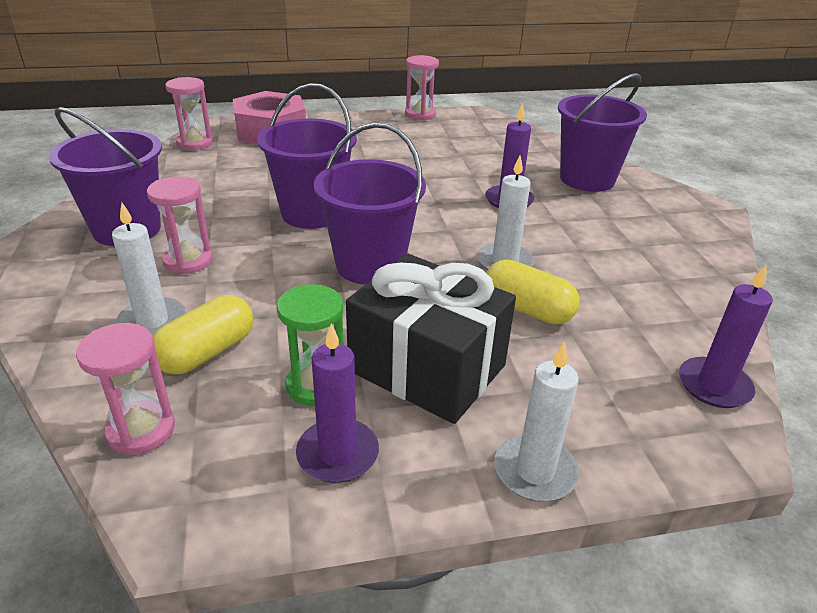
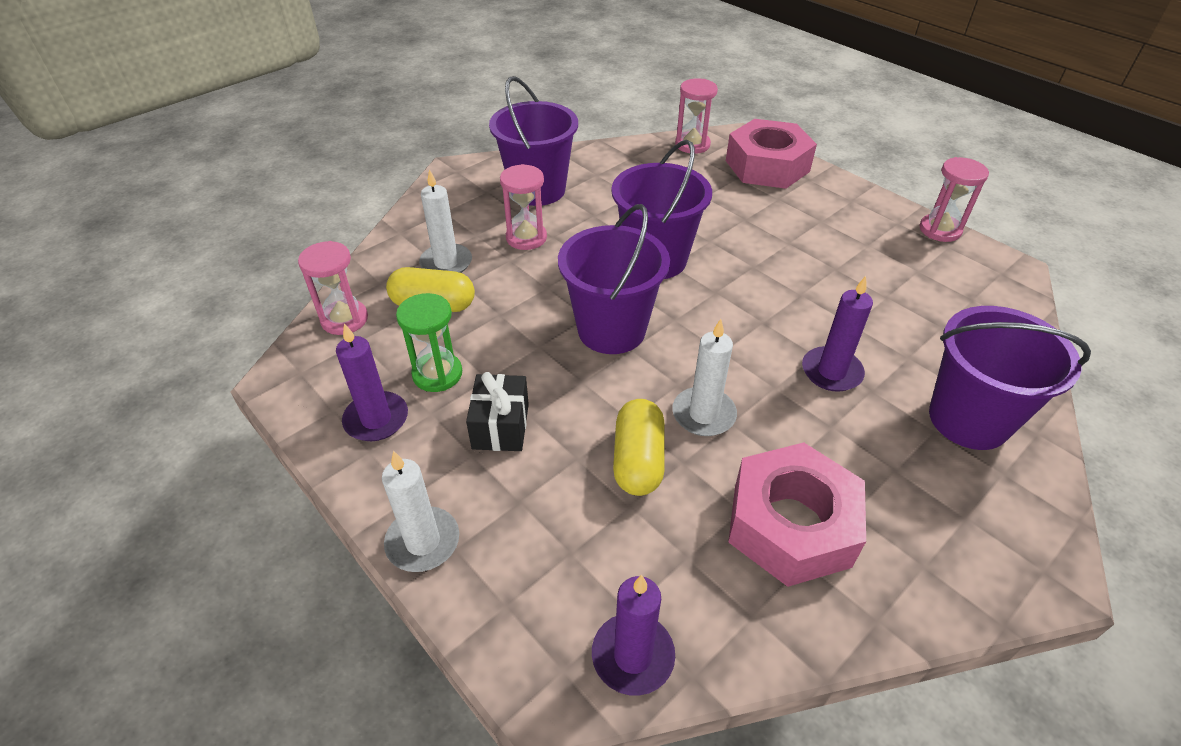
camera: 60 degrees right, 10 degrees up
black gift [346,253,516,424] -> black gift [466,372,529,451], size x0.53
none -> pink nut [728,442,866,587]

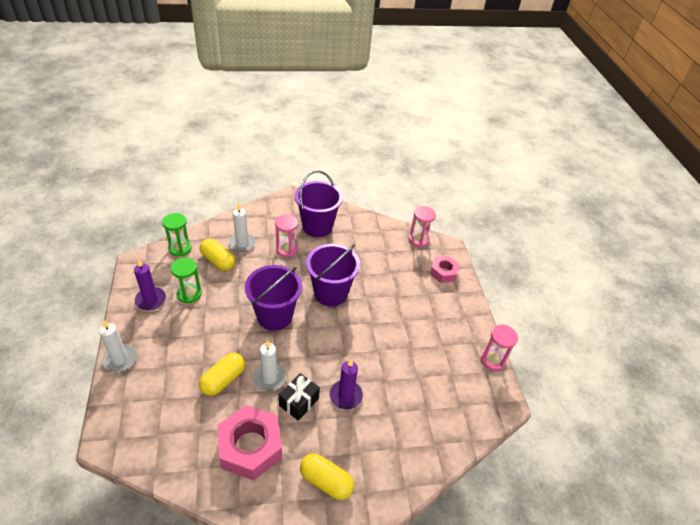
camera: 30 degrees right, 0 degrees up
pink hourglass [298,241,368,335] -> green hourglass [162,213,192,256]
black gift [466,372,529,451] -> black gift moved to [279,373,320,421]
purple candle [592,575,675,696] -> none
pink nut [726,119,817,189] -> pink nut [430,256,460,283], size x0.57
purple bucket [929,306,1091,450] -> none
none -> yellow capsule [300,453,354,500]

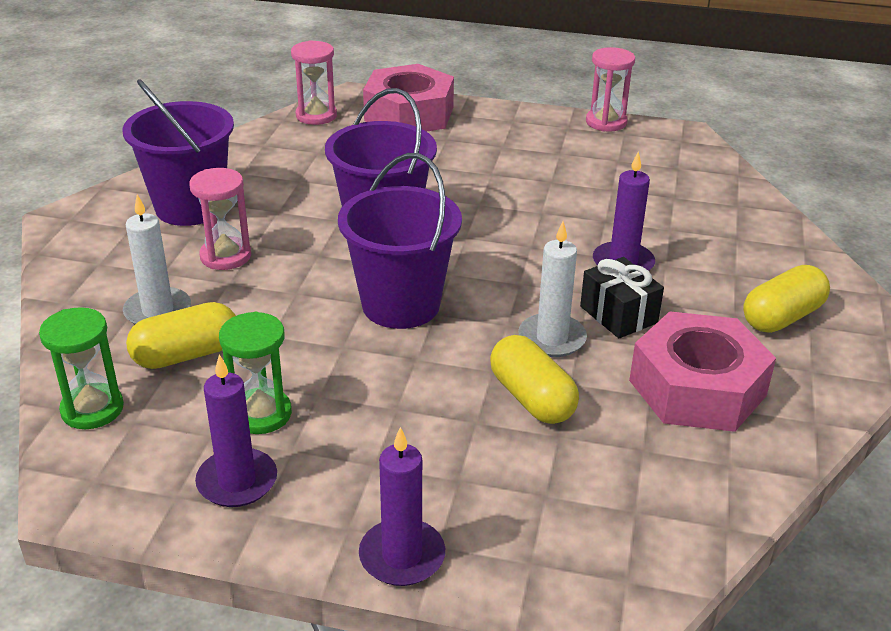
camera: 65 degrees left, 10 degrees down
white candle [99,320,137,372] -> purple candle [359,427,445,586]
pink nut [430,256,460,283] -> pink nut [363,64,454,132], size x1.74

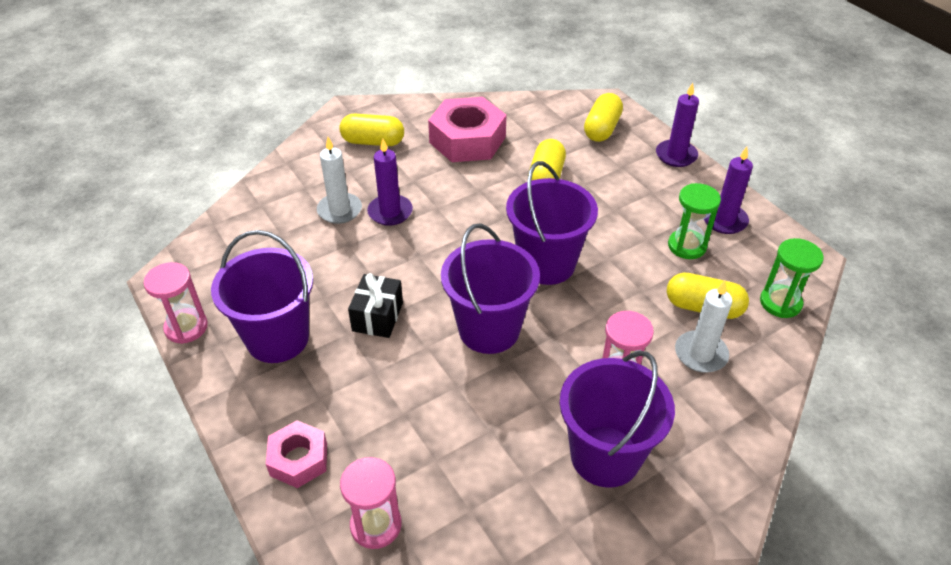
camera: 135 degrees left, 10 degrees up
pink nut [363,64,454,132] -> pink nut [266,420,327,488], size x0.57
white candle [518,221,587,357] -> white candle moved to [317,137,362,224]
black gift [580,257,664,339] -> black gift moved to [348,273,403,338]
none -> purple bucket [211,230,313,363]
none -> yellow capsule [584,93,623,142]

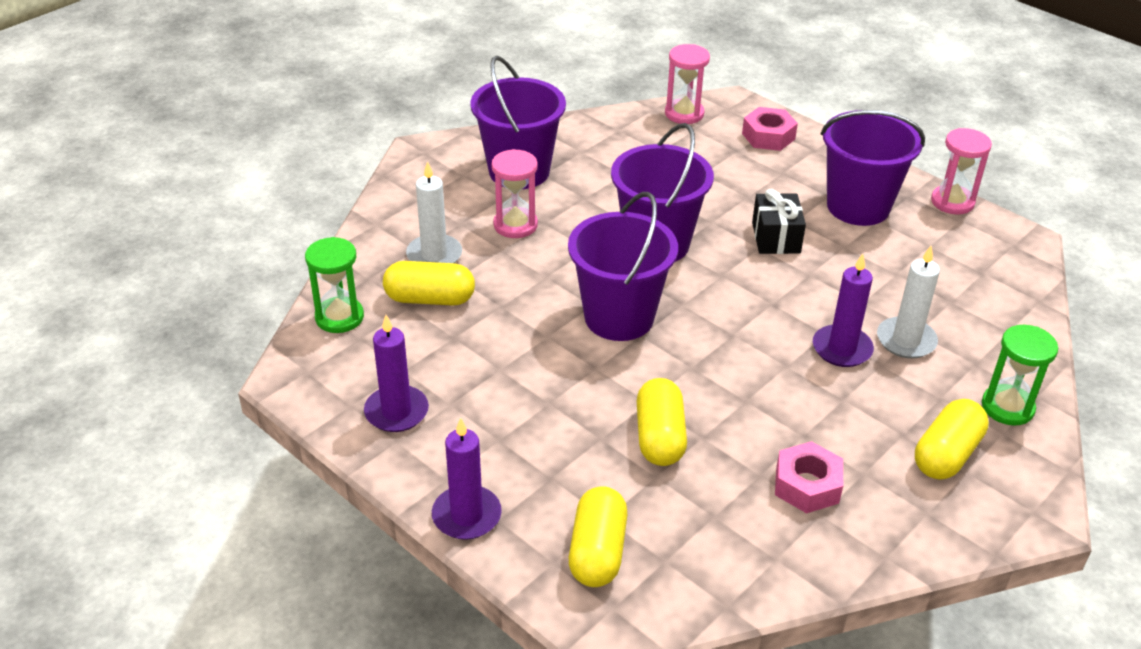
camera: 165 degrees right, 5 degrees down
yellow capsule [339,114,404,146] -> yellow capsule turned 45 degrees counterclockwise [915,399,989,480]
pink nut [428,97,506,162] -> pink nut [775,441,843,513], size x0.57
green hourglass [668,183,721,259] -> green hourglass moved to [982,325,1058,426]

